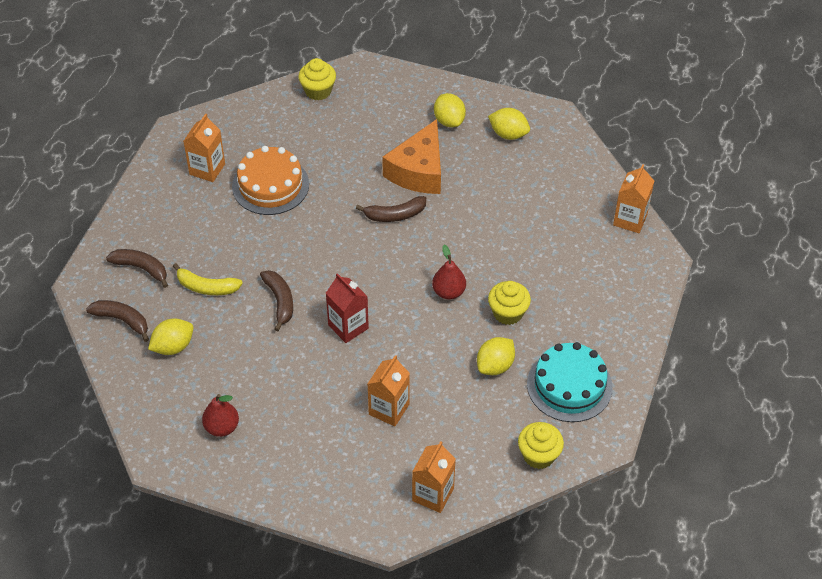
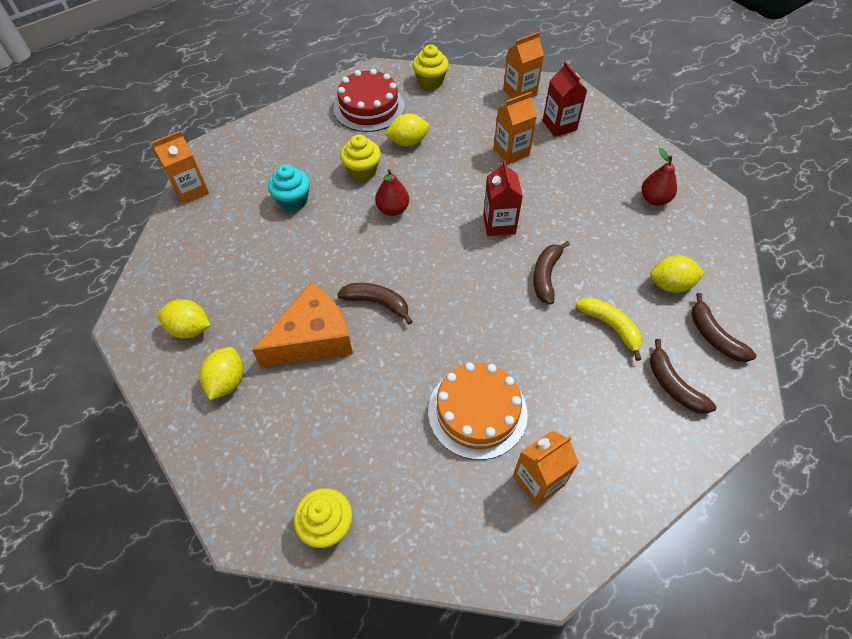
camera: 145 degrees left, 5 degrees up
yellow lemon [488,108,530,140] -> yellow lemon turned 45 degrees counterclockwise [158,299,210,338]
turquoise cake [527,342,613,422] -> red cake [334,69,405,132]
none -> turquoise cupcake [268,165,310,212]
none -> red carton [542,62,587,137]

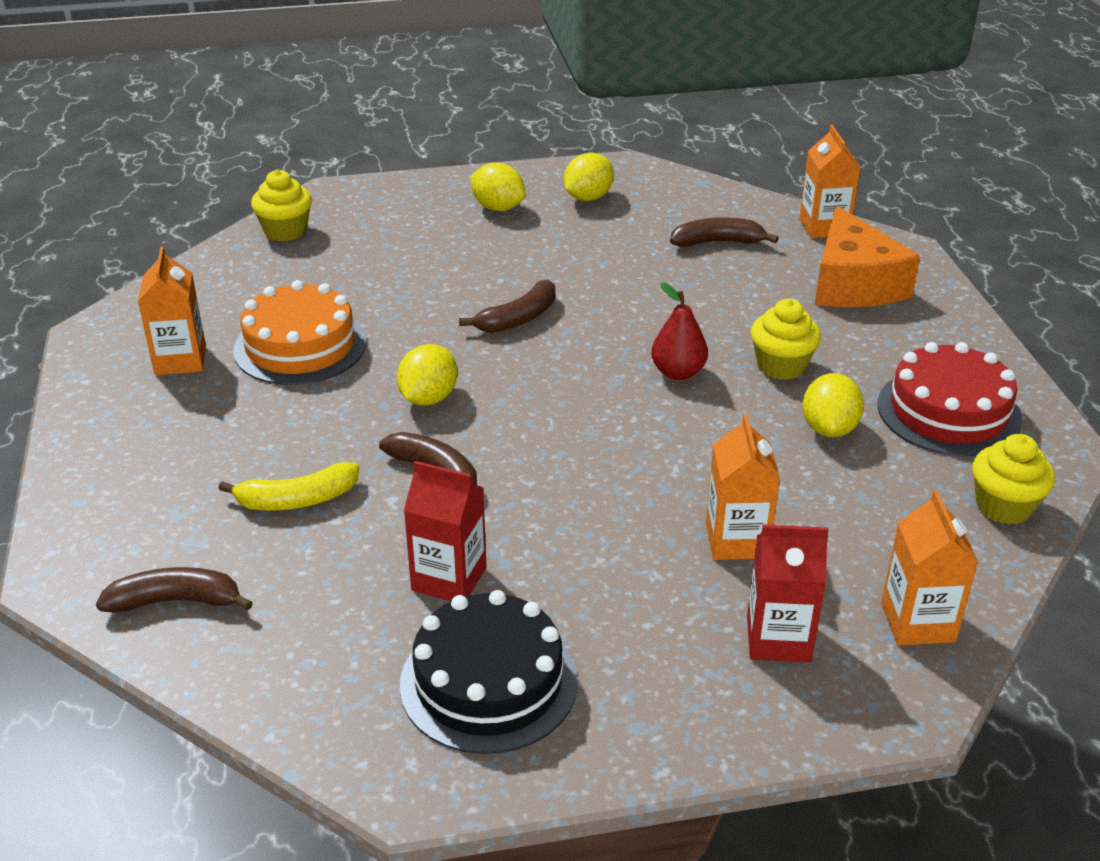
camera: 115 degrees right, 20 degrees down
orange cheese [252,282,353,367] -> orange cheese moved to [815,206,920,307]
turquoise cupcake [268,165,310,212] -> none
red carton [483,160,523,236] -> red carton moved to [404,461,486,601]
red pear [642,148,677,206] -> black cake [400,590,578,754]
yellow lemon [650,255,705,293] -> yellow lemon moved to [397,344,458,406]
brown banana [650,339,716,414] -> brown banana moved to [670,217,779,247]

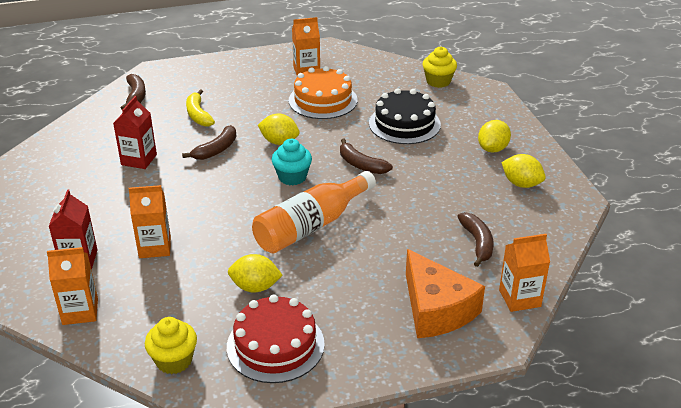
camera: 85 degrees right, 0 degrees up
black cake [400,590,578,754] -> black cake moved to [369,88,441,144]
red pear [651,282,708,380] -> orange bottle [252,171,376,253]
yellow cupcake [751,299,821,380] -> none
orange cheese [815,206,920,307] -> orange cheese turned 105 degrees counterclockwise [406,249,485,338]
none -> turquoise cupcake [271,139,312,185]

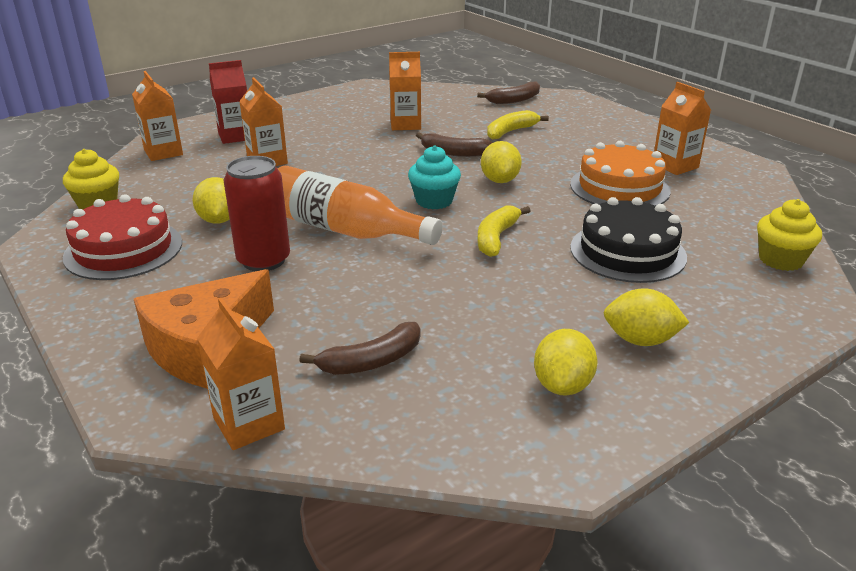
camera: 70 degrees right, 5 degrees down
red carton [113,96,157,169] -> orange carton [389,52,421,130]
brown banana [340,139,393,174] -> yellow banana [477,205,530,257]
none -> red can [223,156,290,271]

